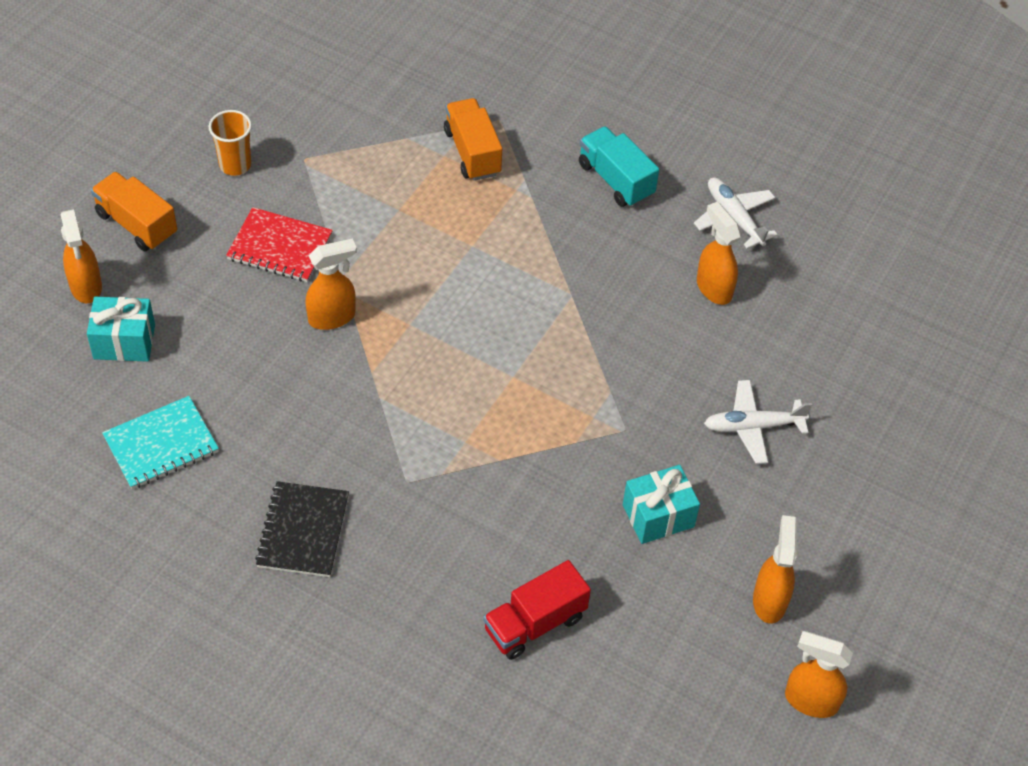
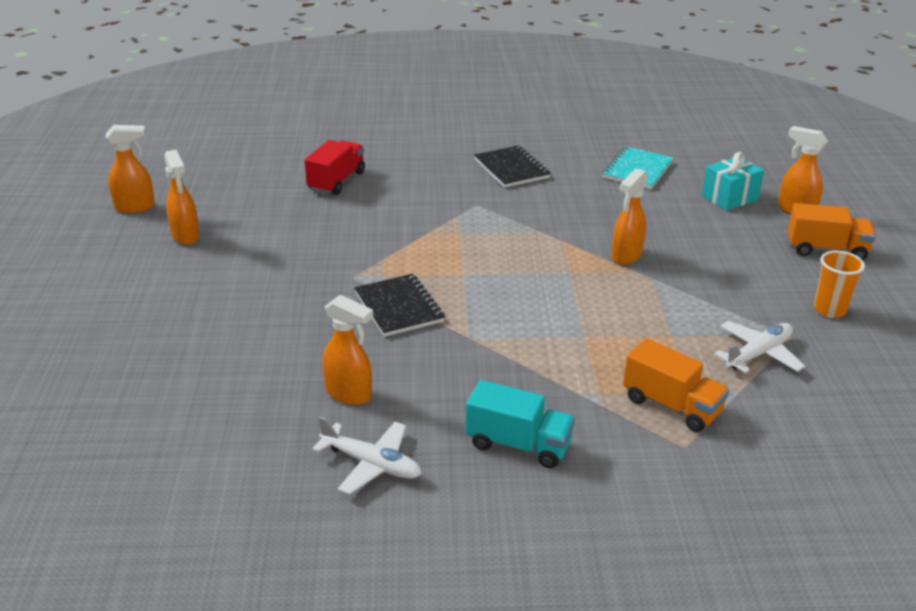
camera: 150 degrees right, 20 degrees down
red notebook [226,207,333,282] -> none
turquoise gift [623,465,700,544] -> none
white plane [704,380,812,464] -> white plane moved to [714,321,805,373]
none -> black notebook [354,274,445,337]

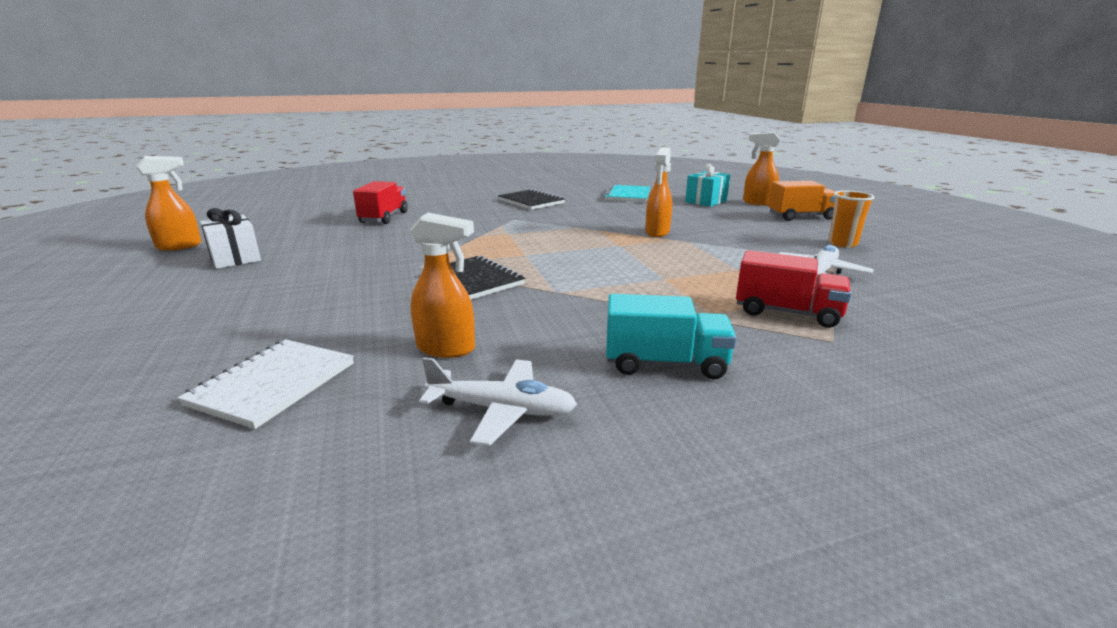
camera: 15 degrees left, 10 degrees down
orange spray bottle [164,150,200,245] -> white gift [200,208,261,269]
orange truck [623,338,729,432] -> red truck [736,250,852,328]
none -> white notebook [177,339,354,429]

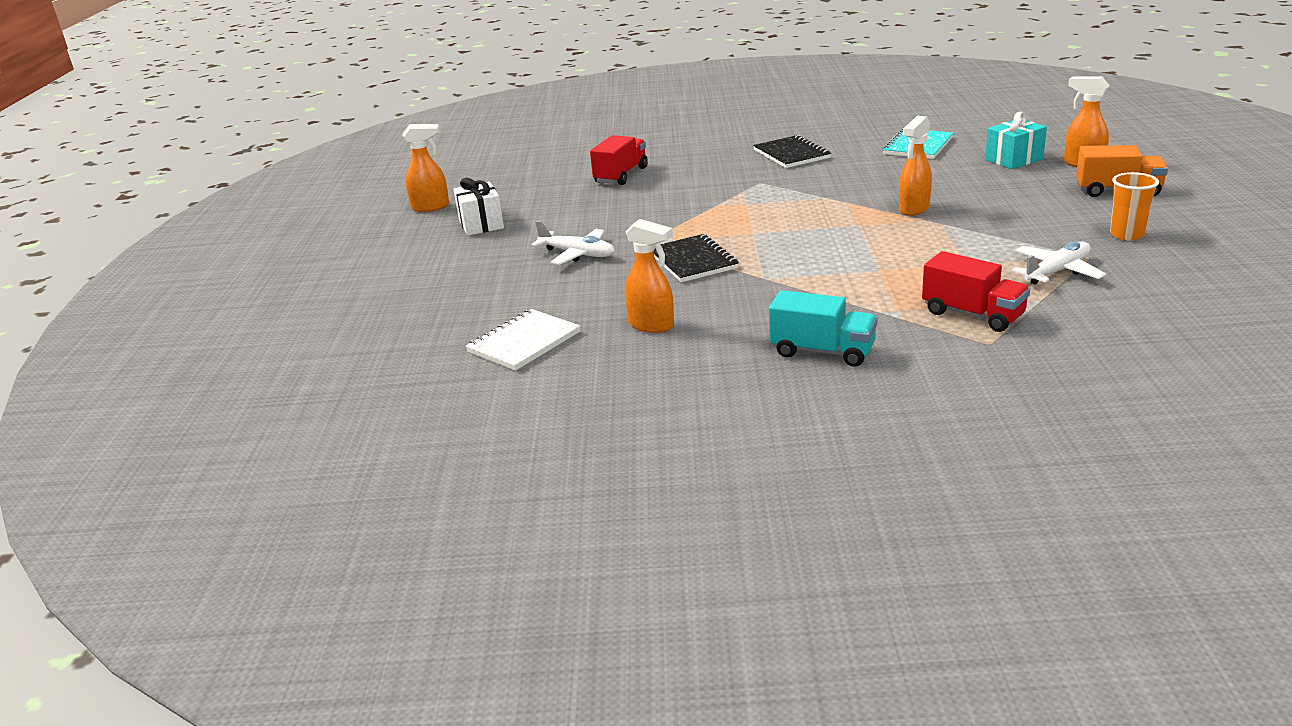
camera: 20 degrees right, 5 degrees up
white plane [419,357,577,446] -> white plane moved to [531,221,615,265]

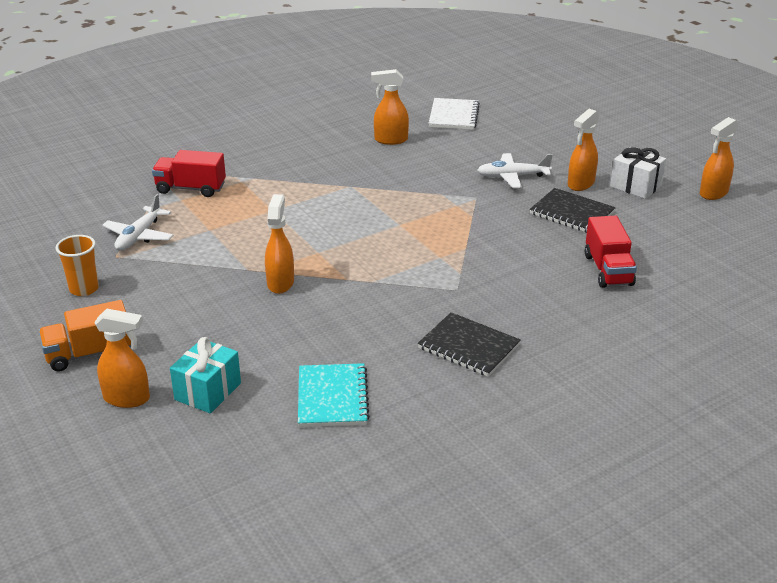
camera: 145 degrees right, 5 degrees up
black notebook [654,234,739,282] -> black notebook moved to [530,188,615,233]
turquoise truck [769,290,877,367] -> none
none -> orange spray bottle [568,109,600,191]

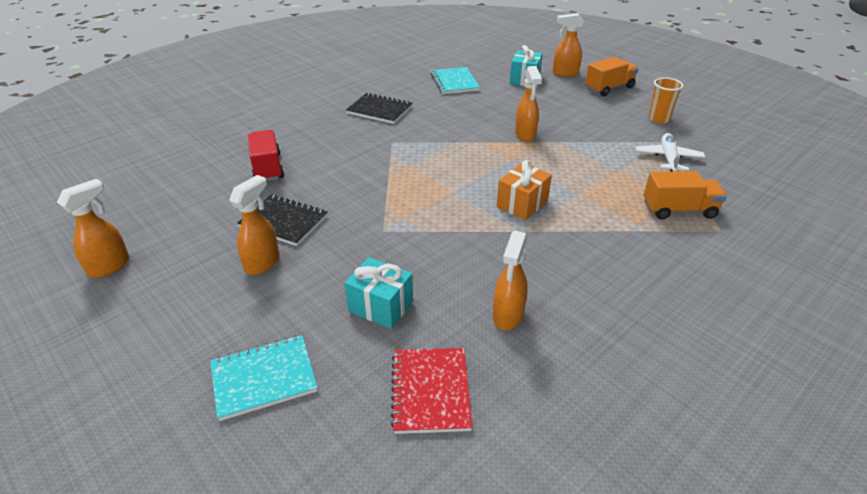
camera: 170 degrees right, 5 degrees up
red truck [152,150,226,197] -> orange truck [644,171,727,220]
orange spray bottle [371,69,409,145] -> orange spray bottle turned 120 degrees clockwise [493,231,528,330]
white notebook [428,98,480,130] -> red notebook [391,348,472,434]
white plane [477,153,553,188] -> none
white gift [610,147,666,199] -> none
none -> turquoise notebook [210,335,317,421]
none -> turquoise gift [344,257,413,329]
none -> orange gift [497,160,552,220]

